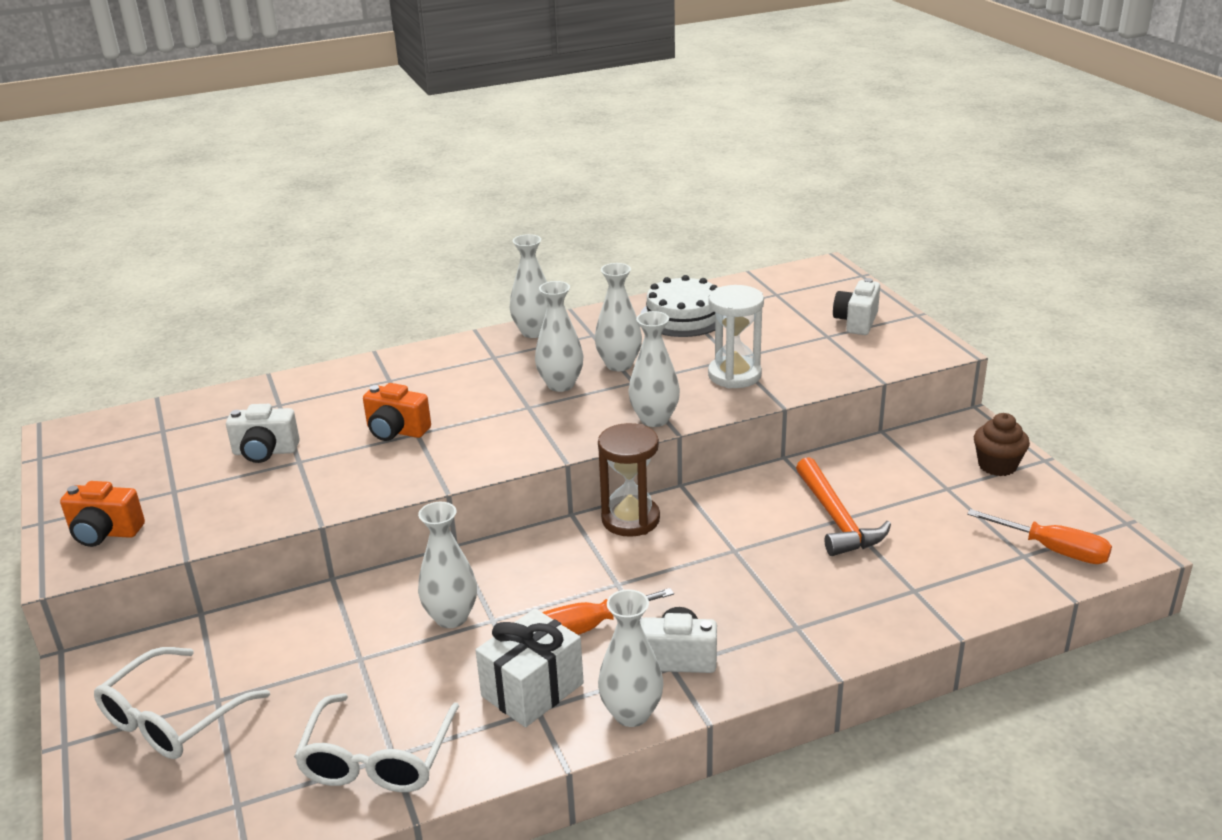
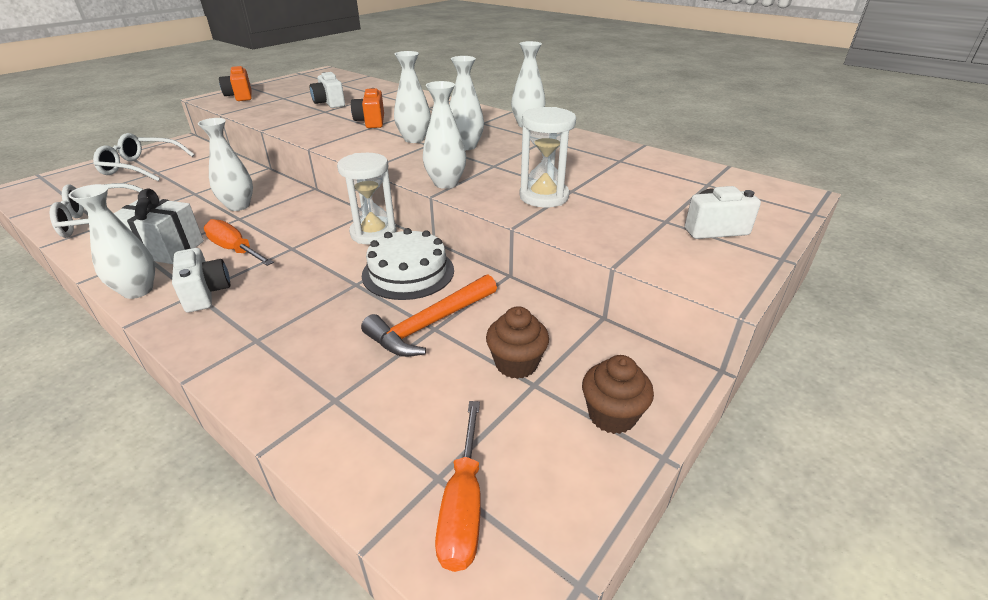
camera: 60 degrees right, 5 degrees up
white vase [595,263,642,371] -> white vase moved to [394,51,431,143]
brown hourglass [598,423,660,537] -> white hourglass [337,153,396,245]
white cake [640,275,717,337] -> white cake moved to [362,228,454,300]
none -> brown cupcake [486,306,549,379]

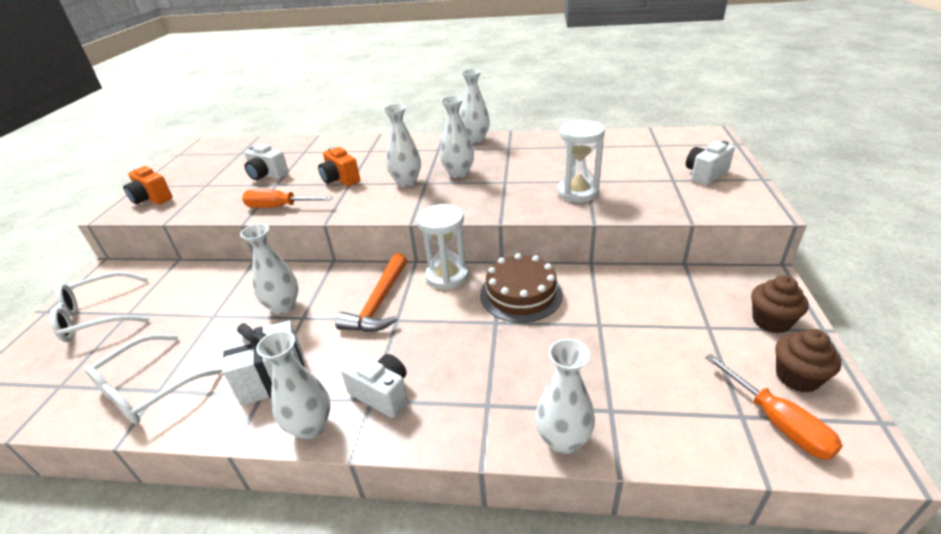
camera: 30 degrees left, 0 degrees up
orange screwdriver [204,219,274,266] -> orange screwdriver moved to [242,189,333,208]
orange hammer [361,275,497,357] -> orange hammer moved to [335,253,407,332]
white cake [362,228,454,300] -> brown cake [480,253,563,323]
white vase [423,81,466,189] -> white vase moved to [535,339,595,454]
brown cupcake [486,306,549,379] -> brown cupcake moved to [775,329,841,392]

